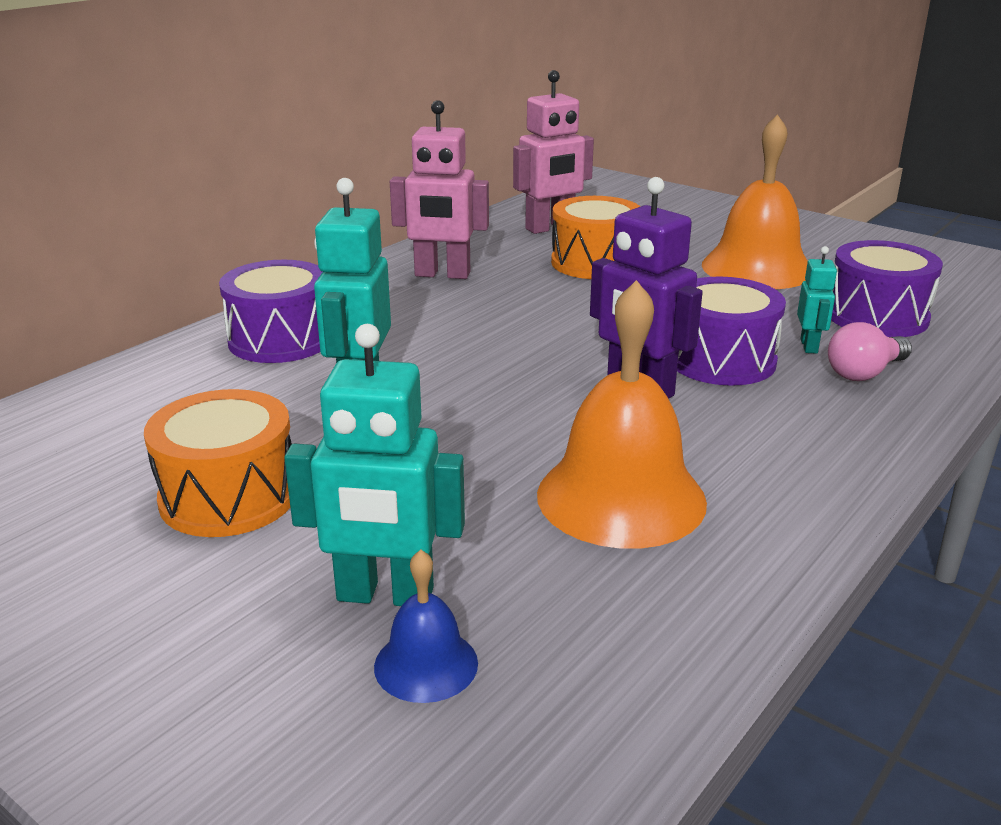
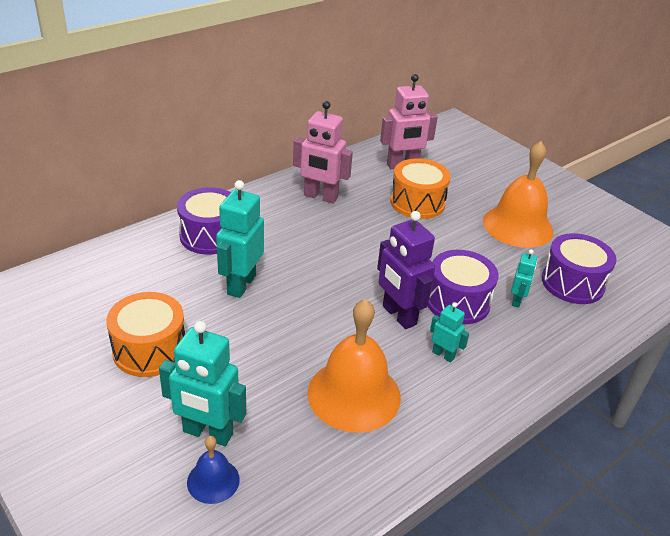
camera: 10 degrees right, 10 degrees up
pink light bulb [828,322,912,381] -> none
none -> turquoise robot [430,302,469,362]

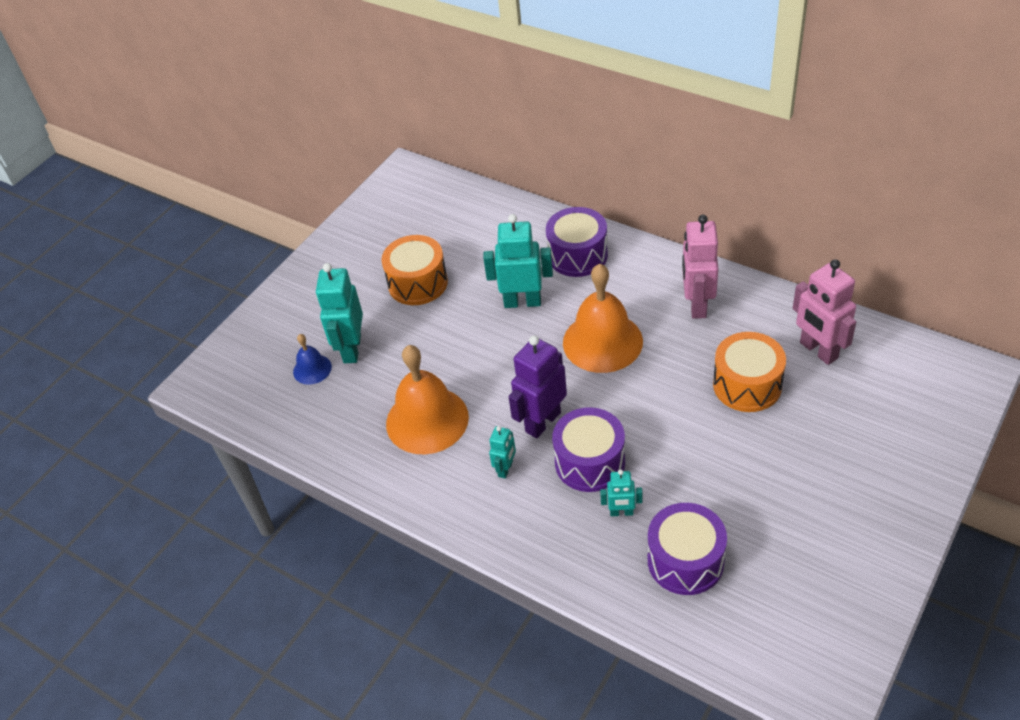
camera: 80 degrees right, 10 degrees up
orange bell [483,141,554,248] -> orange bell moved to [563,264,643,373]

